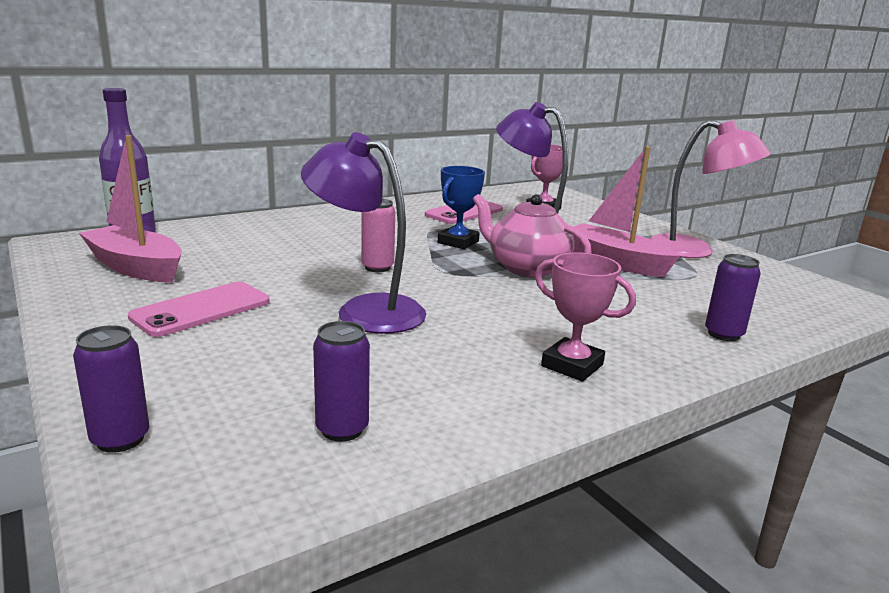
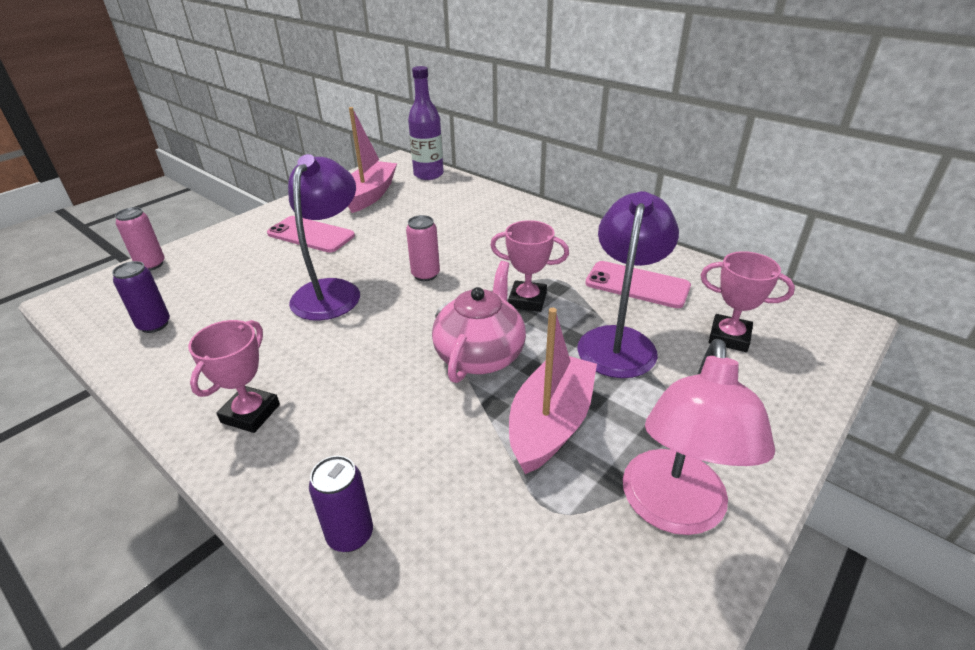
camera: 75 degrees right, 15 degrees up
purple can [73,325,149,453] -> pink can [115,207,165,271]
blue trophy [438,166,485,249] -> pink trophy [490,220,569,312]

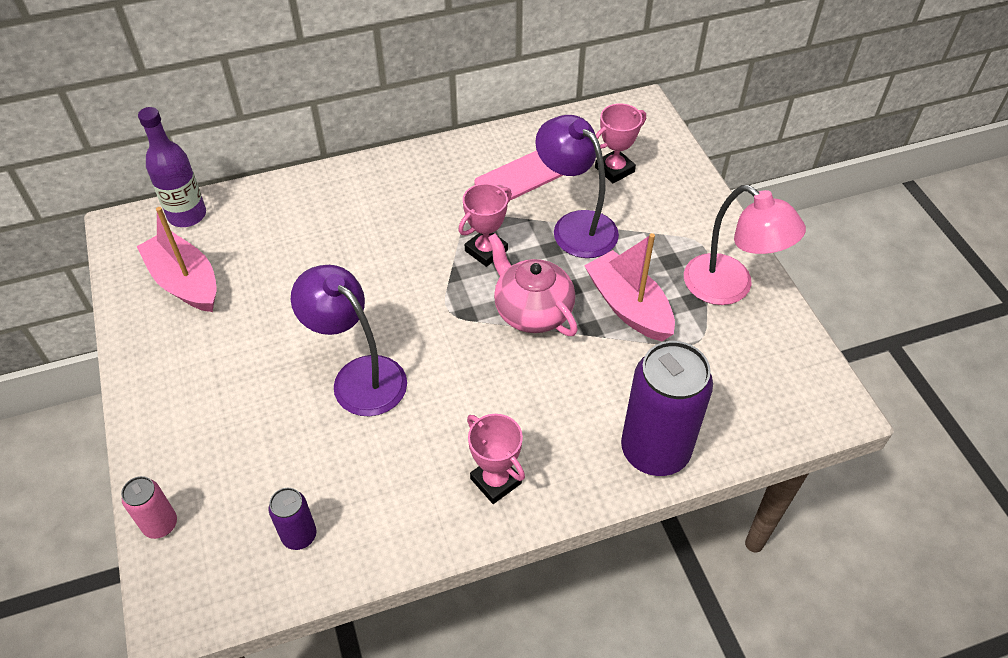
camera: 60 degrees left, 15 degrees up
pink phone [267,216,355,253] -> none
purple can [309,456,373,552] -> purple can [621,341,713,476], size x2.08
pink can [406,215,440,281] -> none

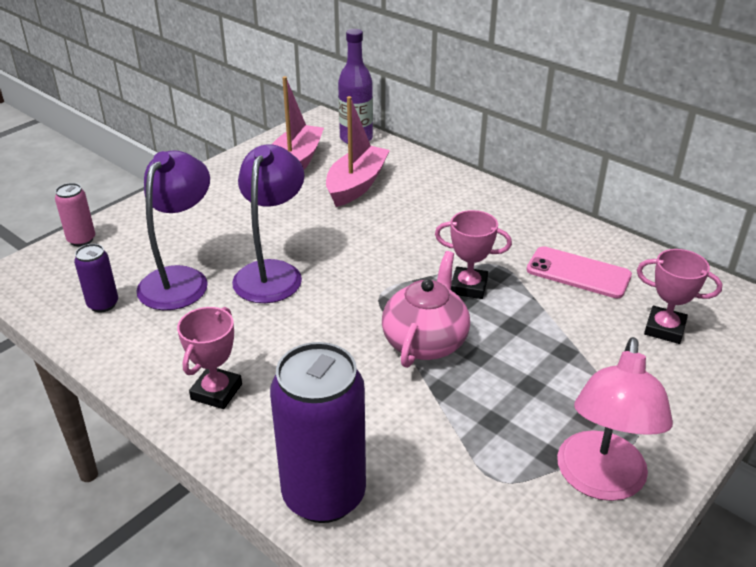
camera: 60 degrees right, 15 degrees down
purple lamp [535,115,619,258] -> purple lamp moved to [136,150,210,310]
pink boat [584,233,675,341] -> pink boat moved to [326,96,390,207]

